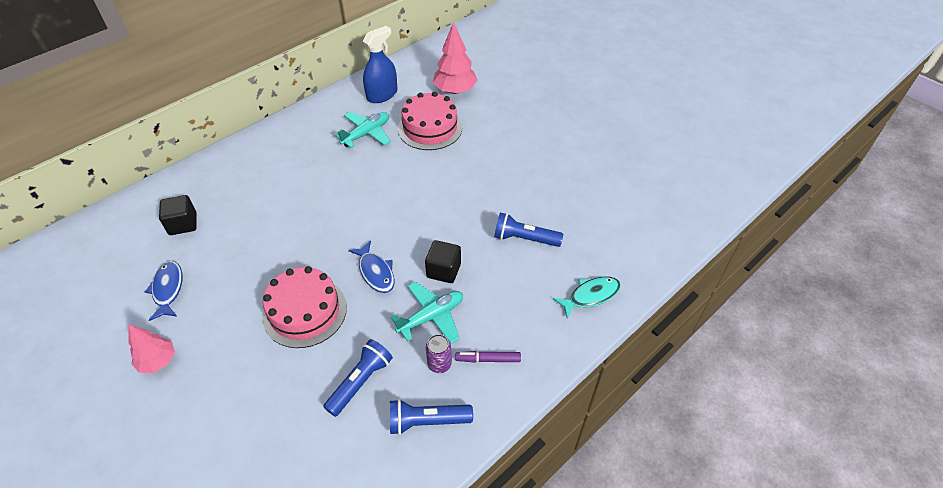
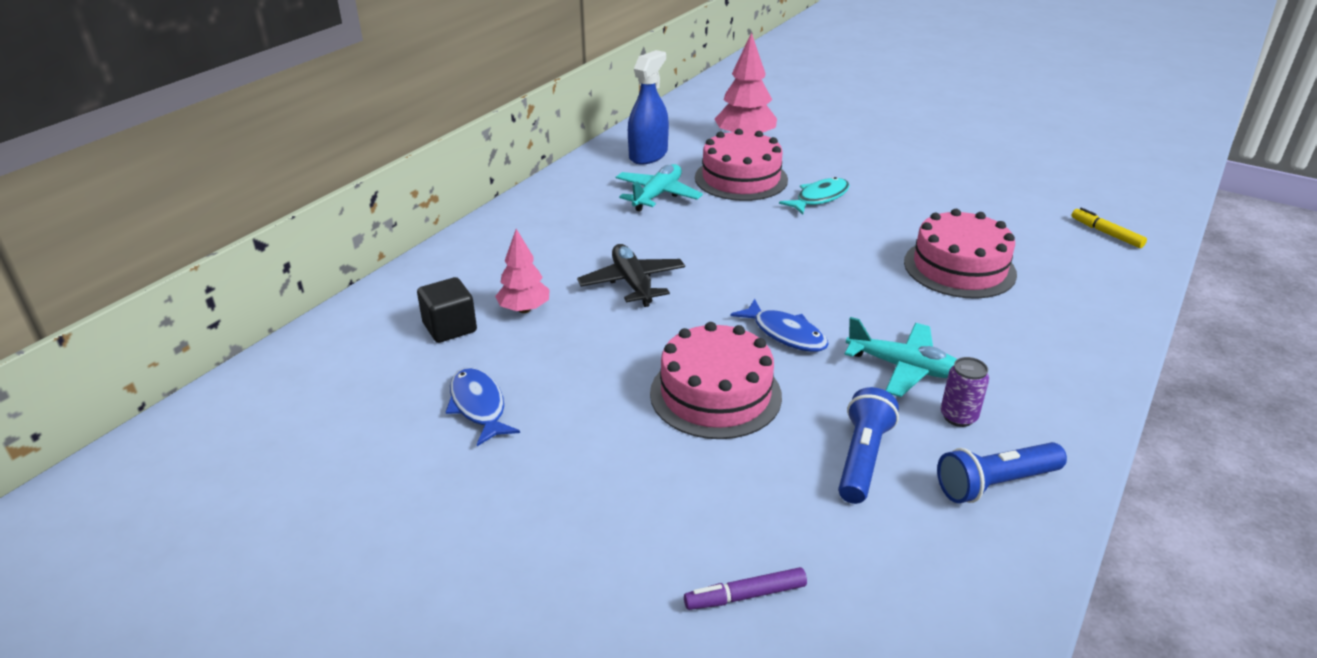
camera: 15 degrees left, 15 degrees down
pink tree [129,324,175,373] -> pink tree moved to [495,229,550,313]
turquoise plane [391,282,463,344] -> turquoise plane turned 75 degrees clockwise [844,317,957,397]
black cube [425,240,461,283] -> none
purple marker [455,351,521,363] -> purple marker moved to [684,567,807,610]
blue flashlight [494,212,563,247] -> pink cake [904,209,1017,299]
turquoise fish [553,277,621,318] -> turquoise fish moved to [779,177,850,215]
none -> black plane [577,244,685,307]
none -> yellow marker [1071,208,1147,248]

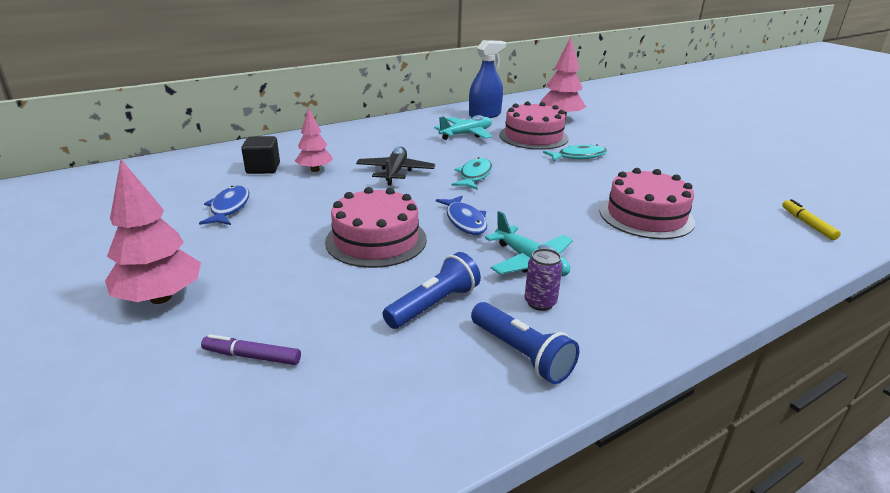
camera: 25 degrees right, 5 degrees down
blue flashlight [937,442,1067,503] -> blue flashlight turned 135 degrees counterclockwise [471,302,579,384]
none -> pink tree [105,159,201,304]
none -> turquoise fish [451,157,492,190]

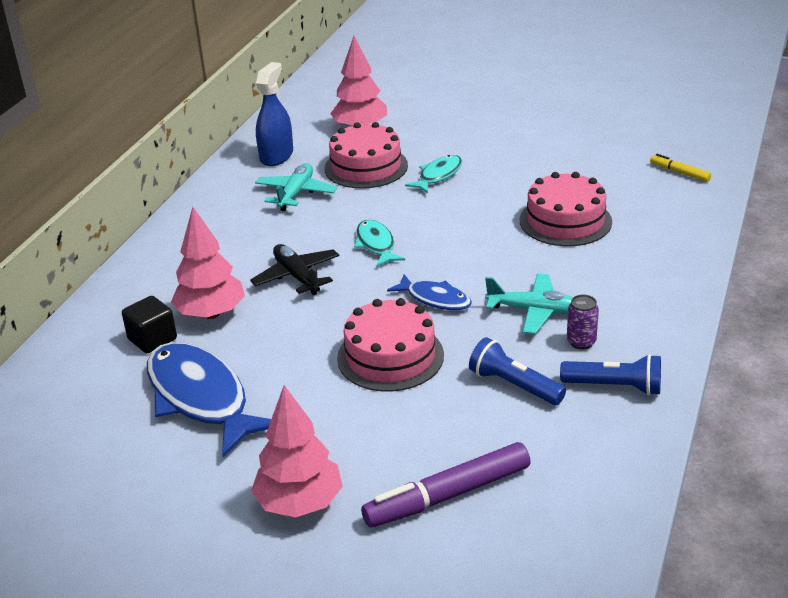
camera: 35 degrees left, 5 degrees up
blue fish [199,185,249,225] -> blue fish [147,342,271,457], size x1.89
purple marker [201,334,301,365] -> purple marker [361,442,531,528], size x1.95
pink tree [295,108,333,172] -> pink tree [171,207,245,319], size x1.56
blue flashlight [383,252,481,329] -> blue flashlight turned 60 degrees counterclockwise [469,337,566,405]

